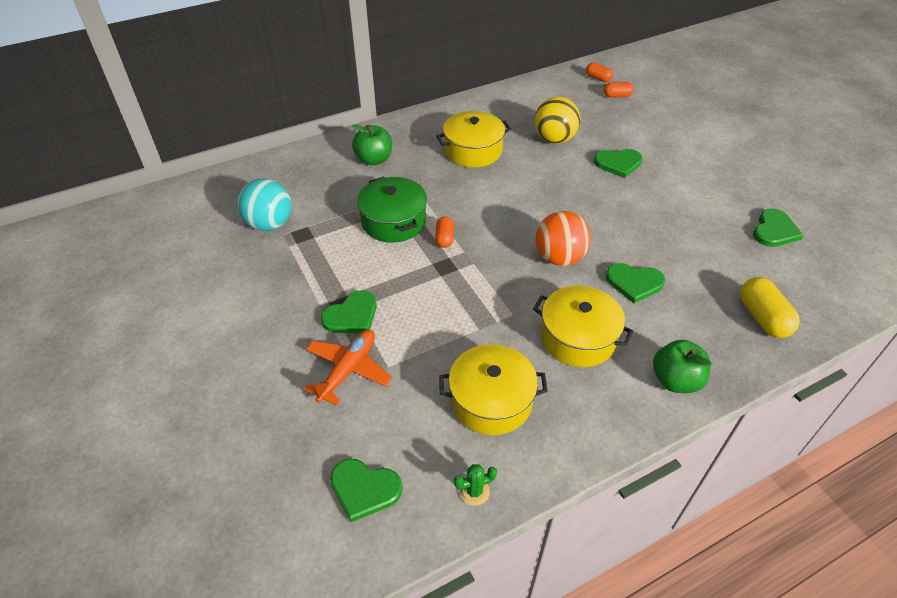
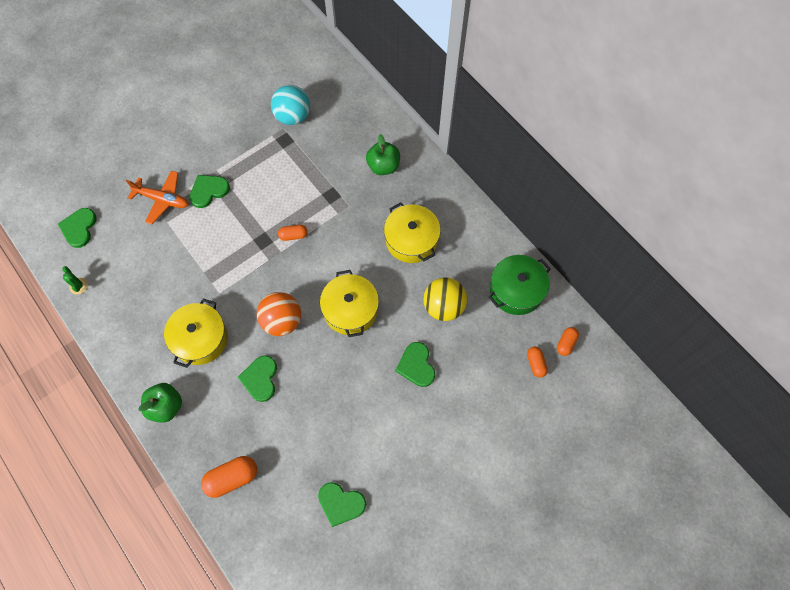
camera: 80 degrees right, 20 degrees up
green heart [321,290,377,333] -> green heart turned 105 degrees clockwise [190,175,230,208]
green pot [357,176,427,243] -> green pot moved to [488,255,551,315]
yellow pot [439,344,548,435] -> yellow pot moved to [320,270,379,337]
yellow capsule [740,277,800,338] -> orange capsule [201,456,257,498]

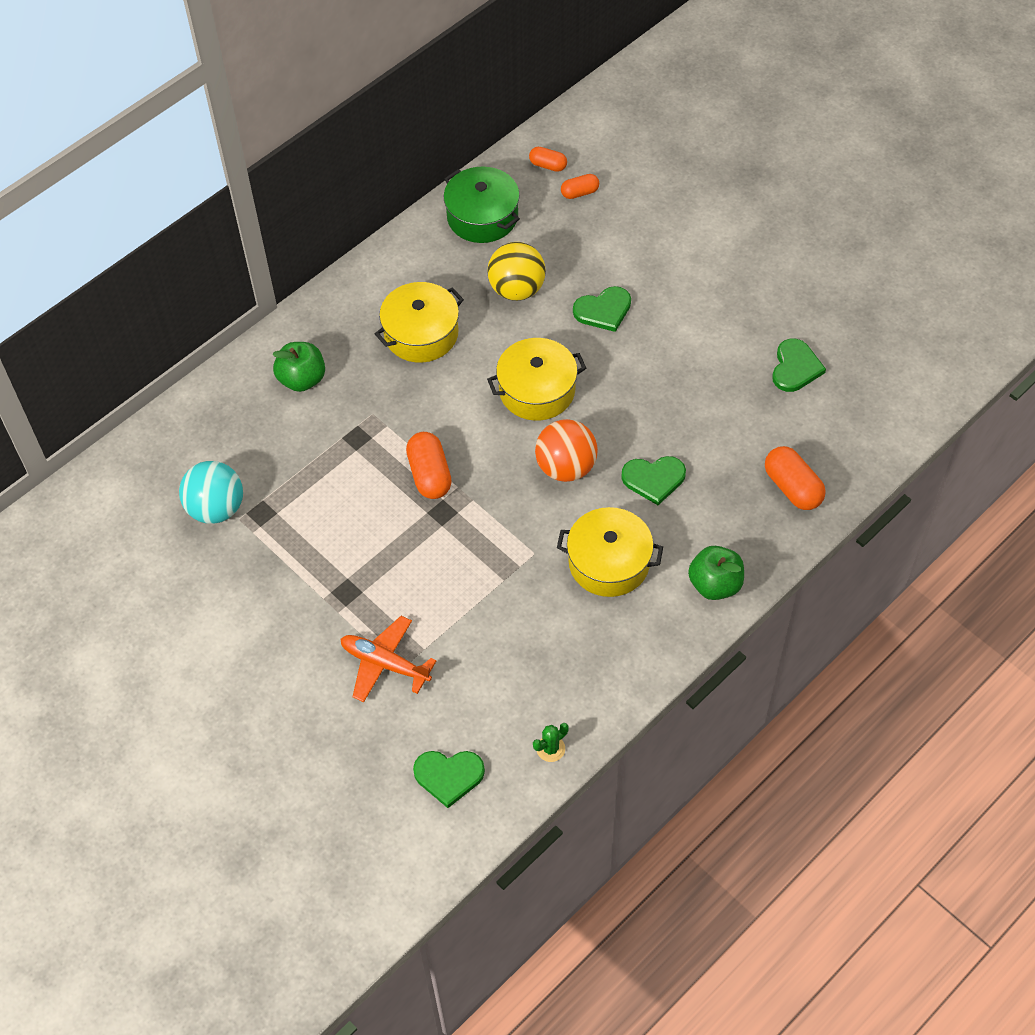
camera: 95 degrees left, 10 degrees down
orange plane [126,171,188,224] -> orange plane turned 75 degrees counterclockwise [341,616,437,702]
green heart [190,175,230,208] -> none
orange capsule [278,225,308,241] -> orange capsule [406,432,452,499], size x1.68

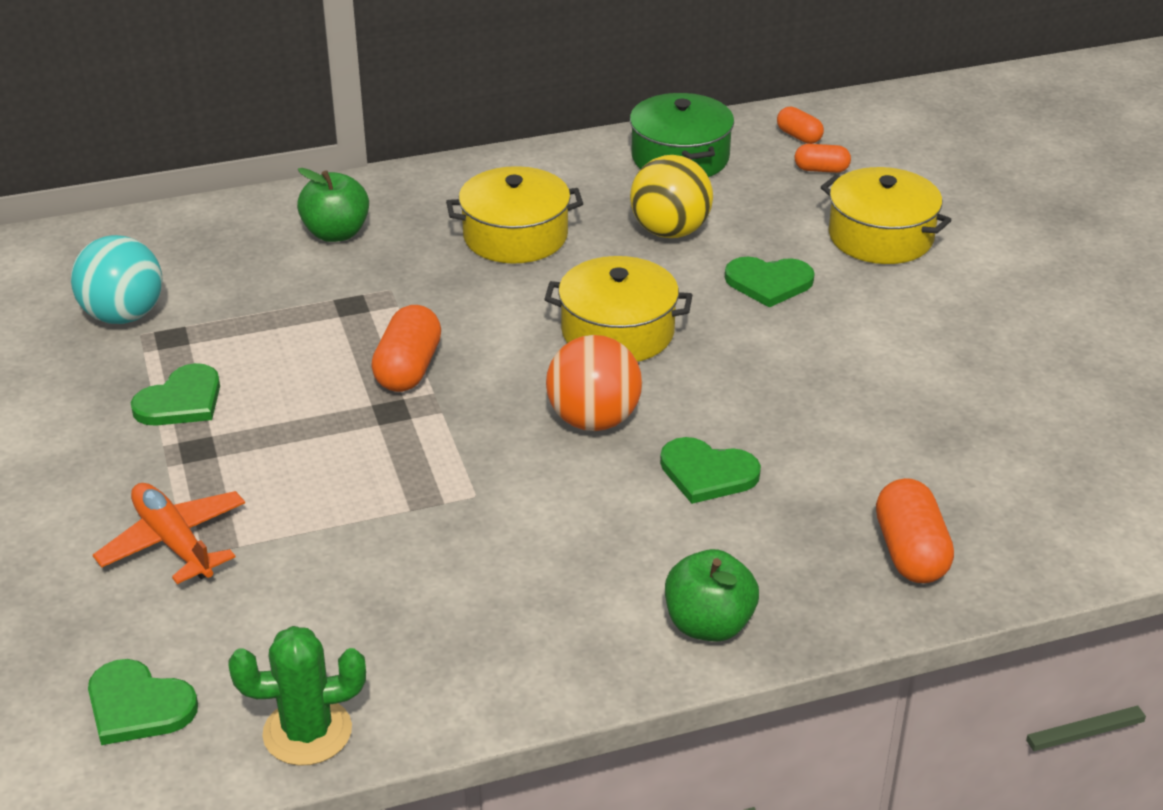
camera: 25 degrees right, 20 degrees down
green cactus [533,723,569,762] -> green cactus [228,626,366,766], size x1.79
yellow pot [557,507,663,597] -> yellow pot moved to [821,167,951,264]
green heart [772,338,826,392] -> green heart moved to [131,363,220,426]

